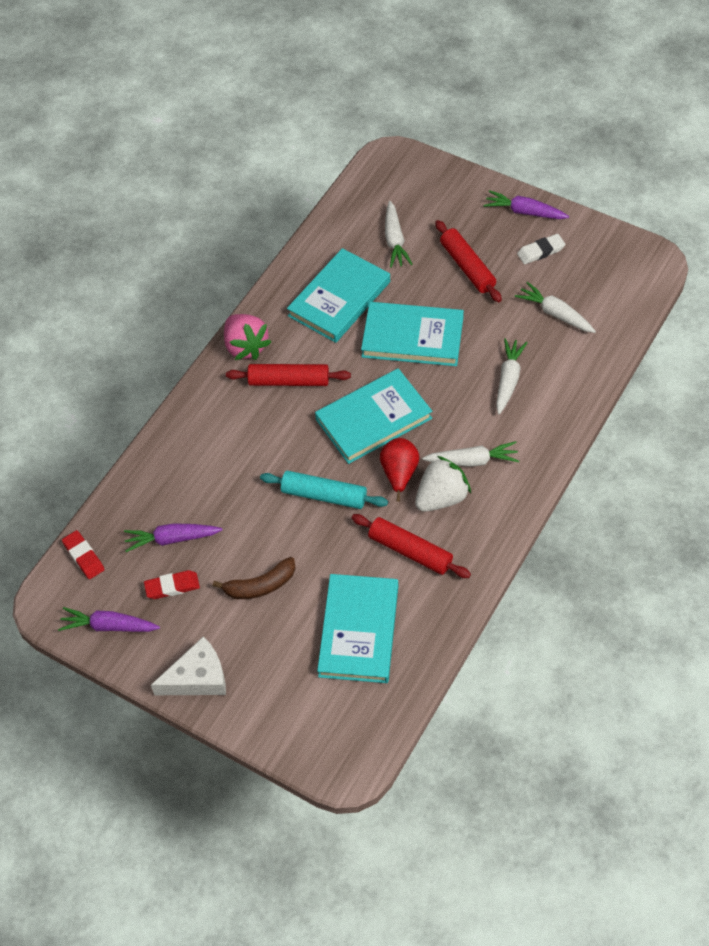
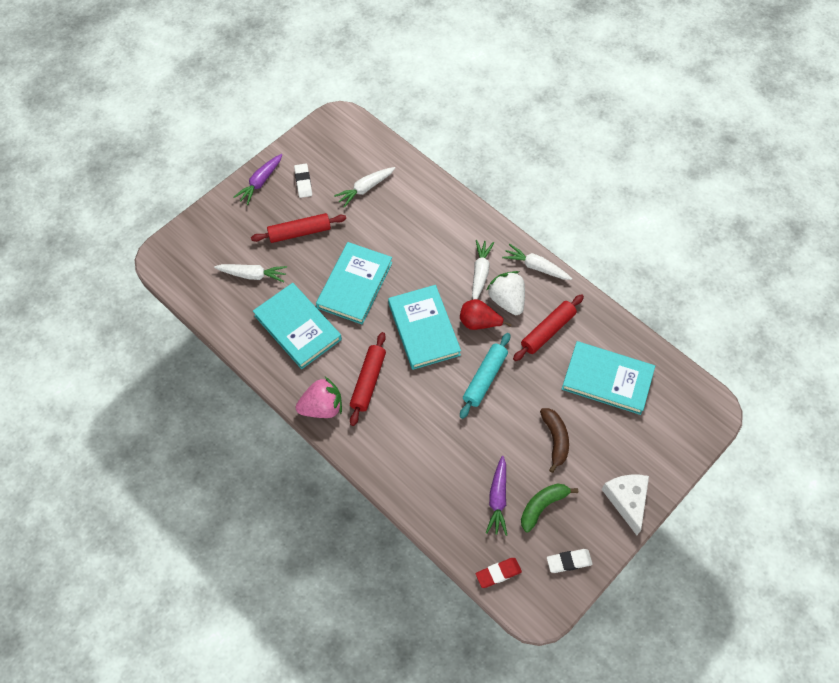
camera: 80 degrees left, 5 degrees up
purple carrot [58,607,160,632] -> white eraser [547,549,593,573]
red eraser [144,570,200,599] -> green banana [521,483,578,532]
white carrot [496,338,528,414] -> white carrot moved to [502,244,572,280]

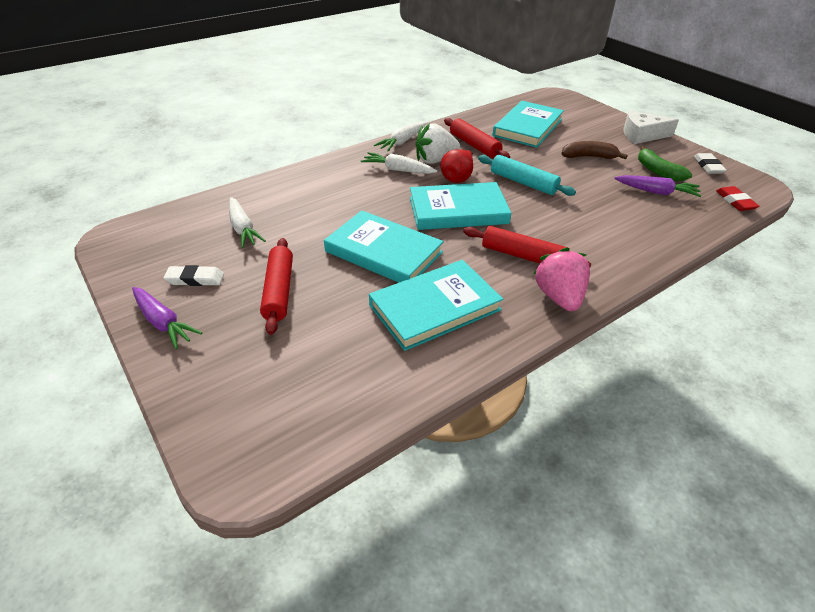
camera: 80 degrees left, 20 degrees down
white carrot [214,264,287,282] -> none

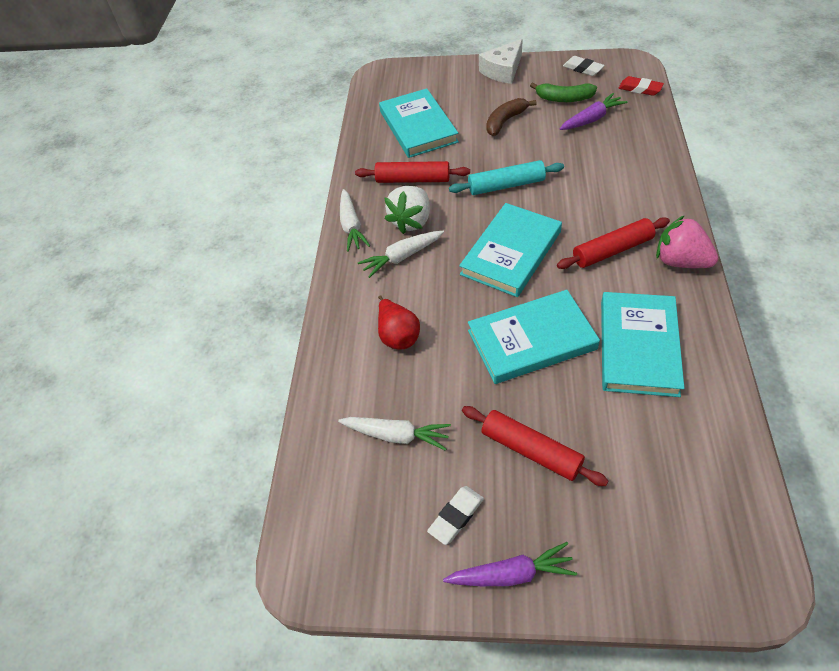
camera: 45 degrees left, 10 degrees up
red pear [441,149,473,183] -> red pear moved to [378,295,420,350]

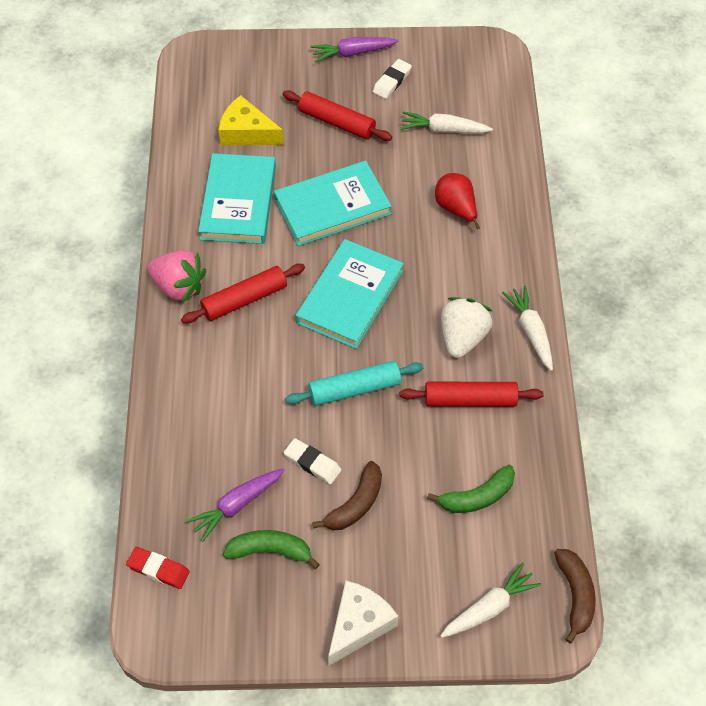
camera: 170 degrees right, 5 degrees up
white carrot [358,231,444,278] -> white carrot moved to [440,562,541,638]
turquoise book [379,88,459,158] -> green banana [427,465,515,513]
white eraser [563,56,605,76] -> white eraser moved to [284,438,341,484]
none -> yellow cheese [219,95,284,145]
none -> brown banana [554,549,596,643]

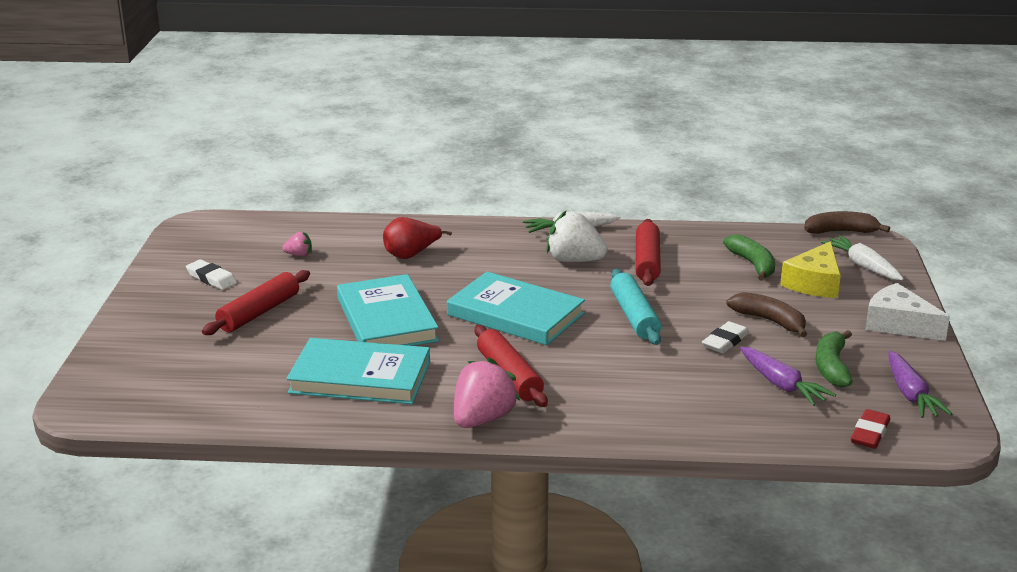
camera: 85 degrees left, 30 degrees down
yellow cheese [219,95,284,145] -> yellow cheese moved to [780,241,841,298]
purple carrot [311,37,398,62] -> purple carrot moved to [888,351,952,418]
white carrot [401,111,493,133] -> pink strawberry [282,232,312,256]

